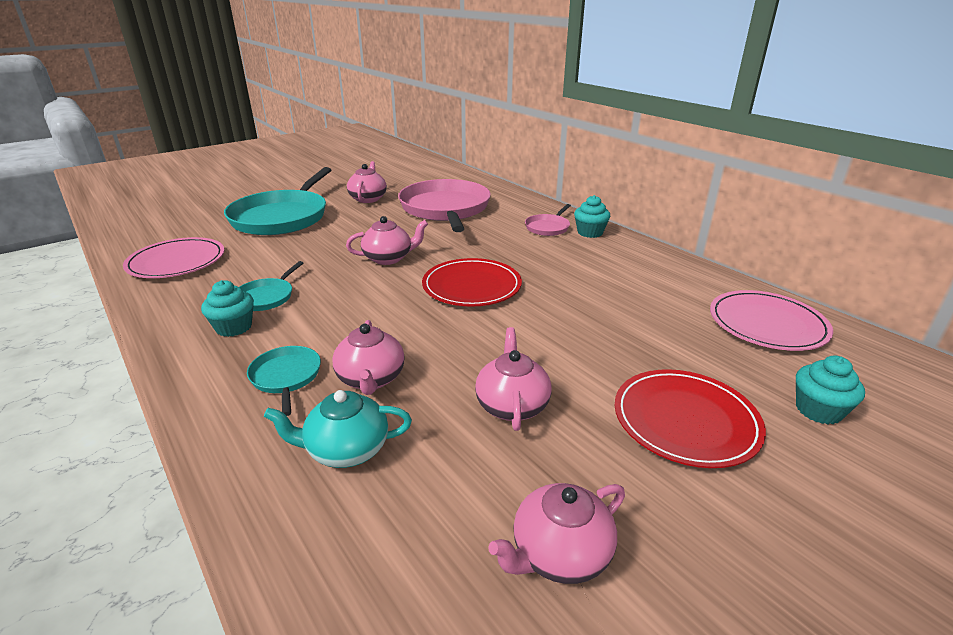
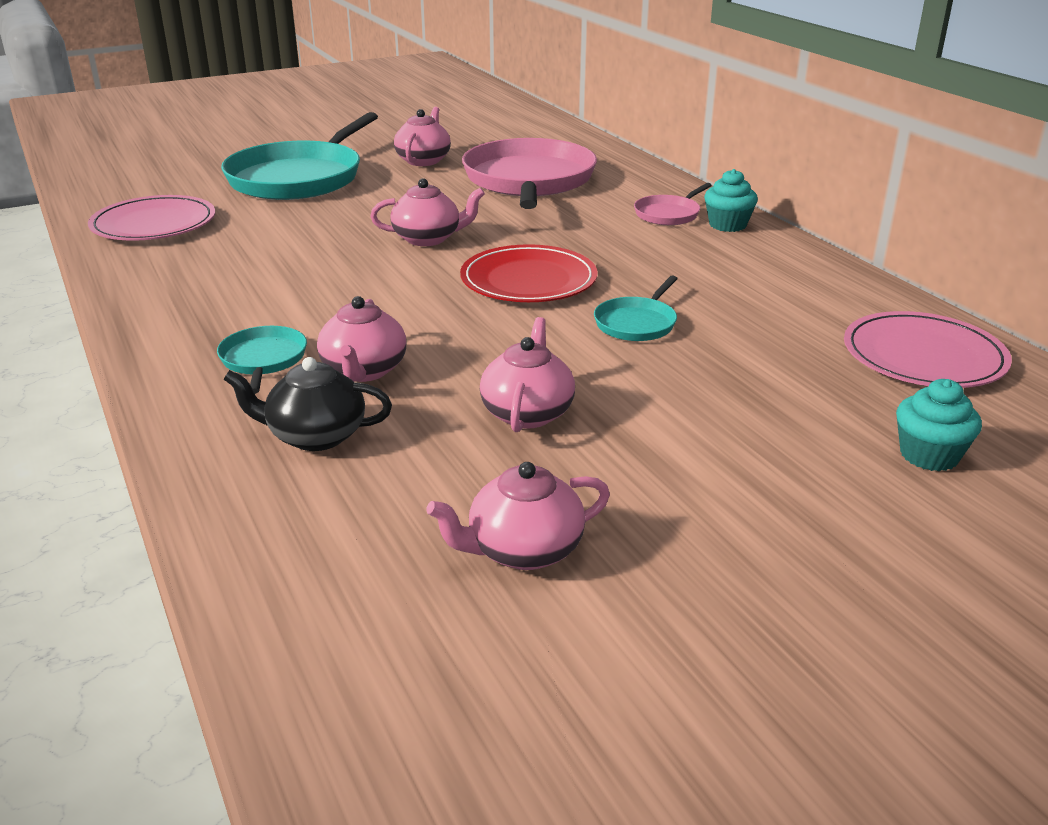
camera: 10 degrees right, 0 degrees up
turquoise cupcake [201,280,254,337] -> none
turquoise pan [239,261,303,311] -> turquoise pan moved to [594,275,678,341]
turquoise teapot [264,390,412,468] -> black teapot [224,357,392,451]
red plate [615,369,766,468] -> none

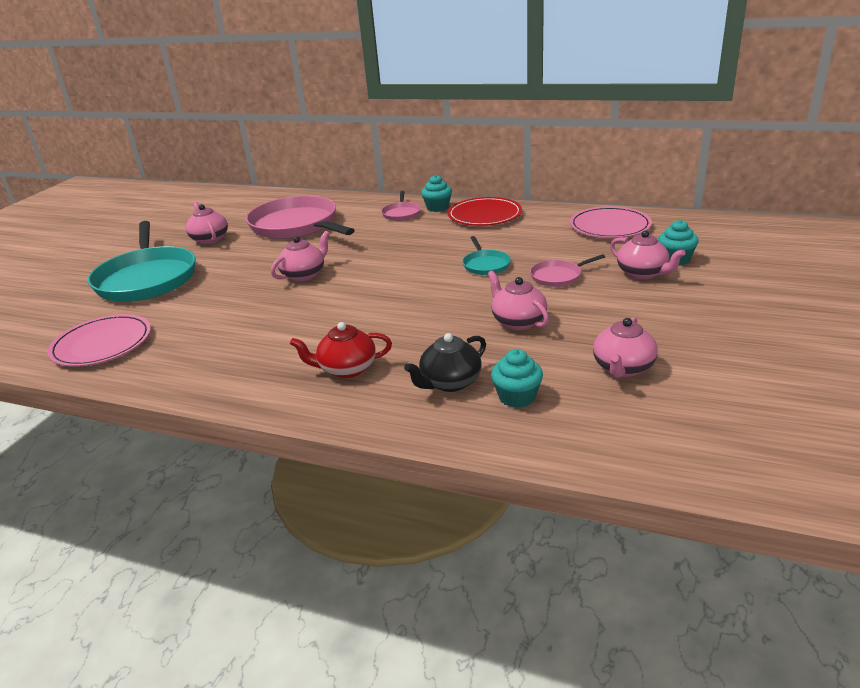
camera: 40 degrees left, 0 degrees up
turquoise pan [217,326,307,394] -> red teapot [290,322,392,378]
pink teapot [317,296,407,382] -> pink teapot moved to [610,230,685,279]
red plate [460,244,598,302] -> red plate moved to [447,197,522,226]
none -> turquoise cupcake [491,349,543,408]
none -> pink pan [530,254,605,287]

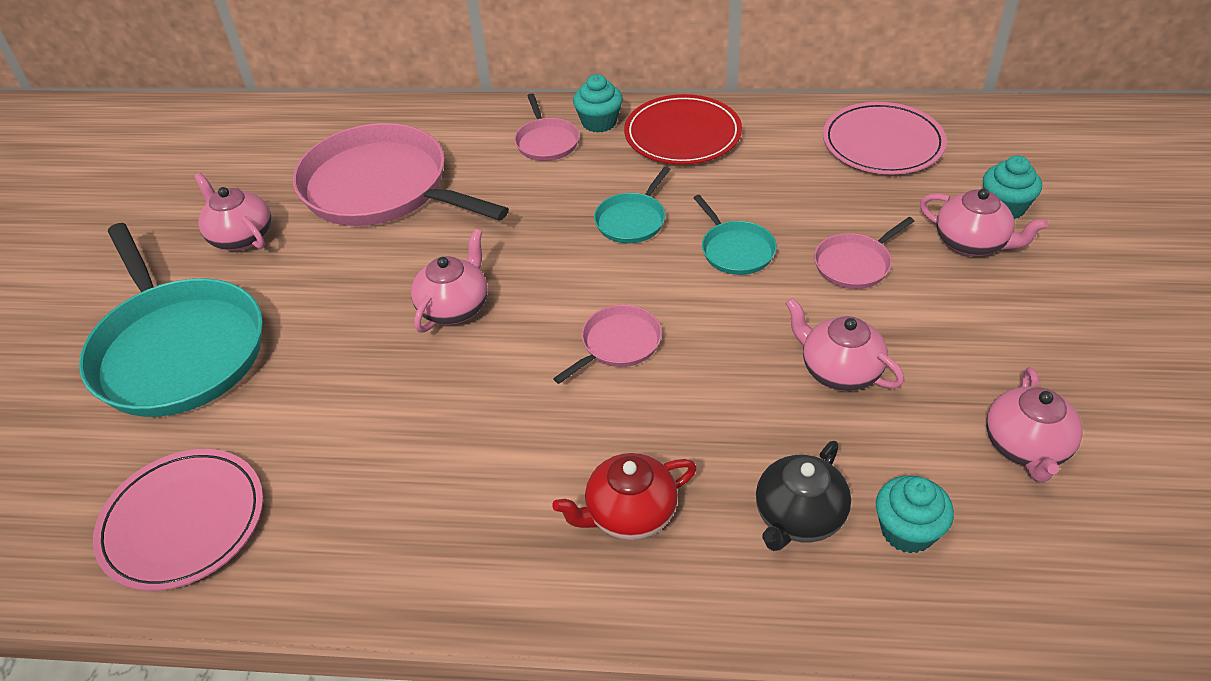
camera: 15 degrees left, 15 degrees up
none -> pink pan [553,305,662,384]
none -> turquoise pan [594,166,670,243]

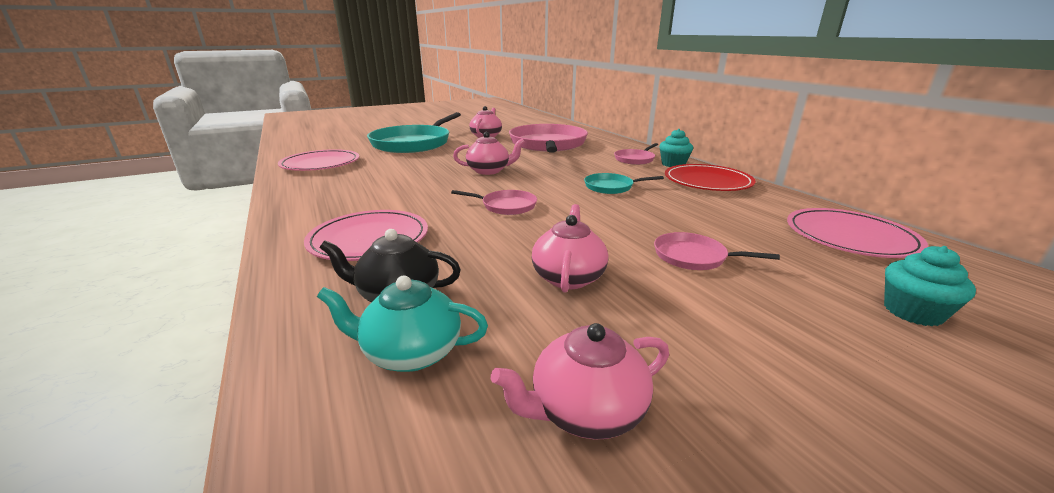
camera: 55 degrees right, 20 degrees down
red teapot [552,453,697,540] -> pink plate [304,210,428,261]
turquoise pan [694,195,777,275] -> none
turquoise cupcake [876,475,954,554] -> turquoise teapot [317,276,488,372]
pink teapot [920,189,1048,256] -> none

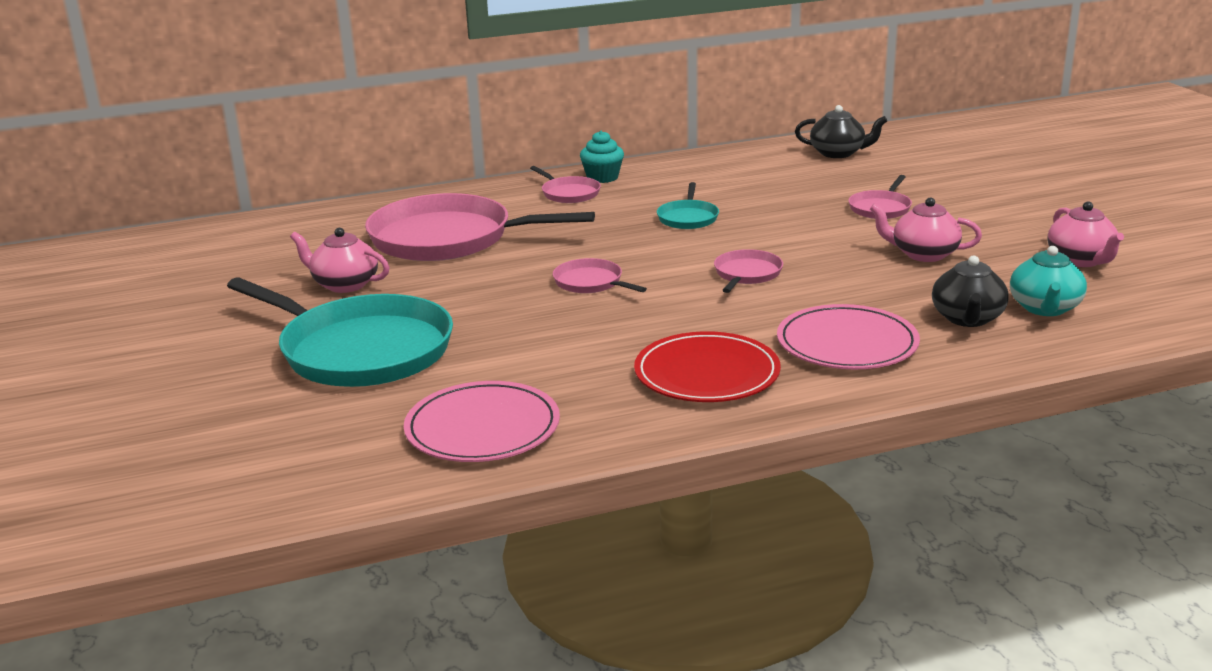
camera: 80 degrees left, 0 degrees up
pink teapot [453,132,525,175] -> pink pan [553,258,647,293]
red plate [665,164,756,191] -> red plate moved to [634,331,781,402]
pink plate [787,208,928,258] -> black teapot [795,105,887,158]
turquoise cupcake [884,246,976,326] -> none

